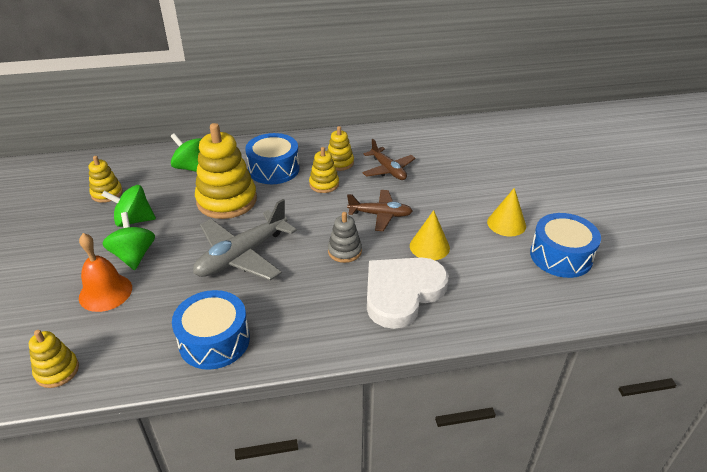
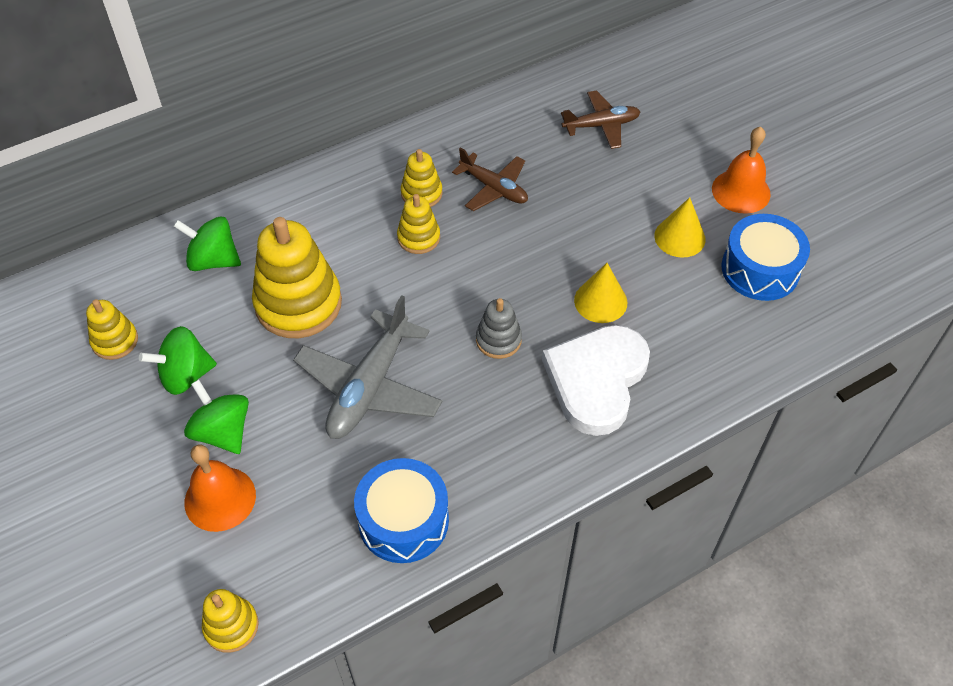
camera: 20 degrees left, 15 degrees up
blue drum [245,133,300,184] -> none
brown plane [347,190,413,231] -> brown plane moved to [561,91,640,149]
none -> orange bell [712,127,771,214]

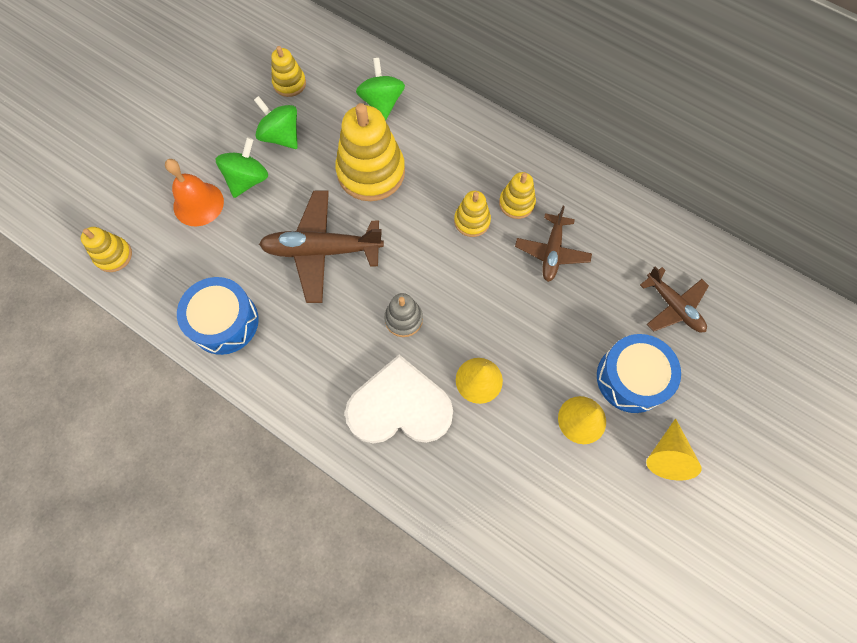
camera: 65 degrees right, 15 degrees up
grey plane [293,295,442,439] -> brown plane [259,191,384,303]
orange bell [712,127,771,214] -> yellow cone [646,418,701,481]
blue drum [721,214,810,301] -> blue drum moved to [597,334,681,413]

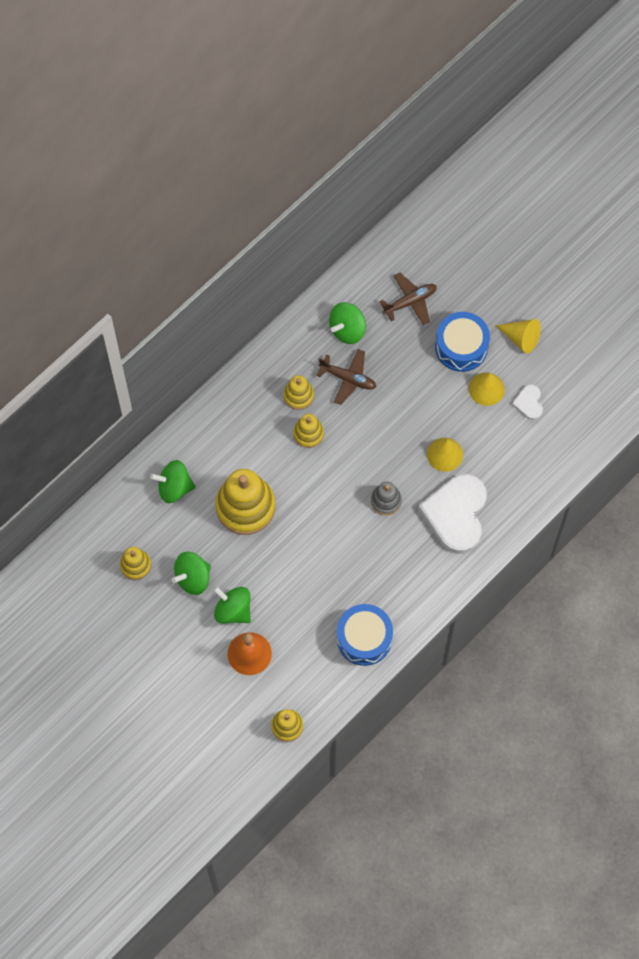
camera: 80 degrees left, 0 degrees up
brown plane [259,191,384,303] -> none
none -> green spinning top [329,302,366,344]
none -> white heart [512,384,543,420]

